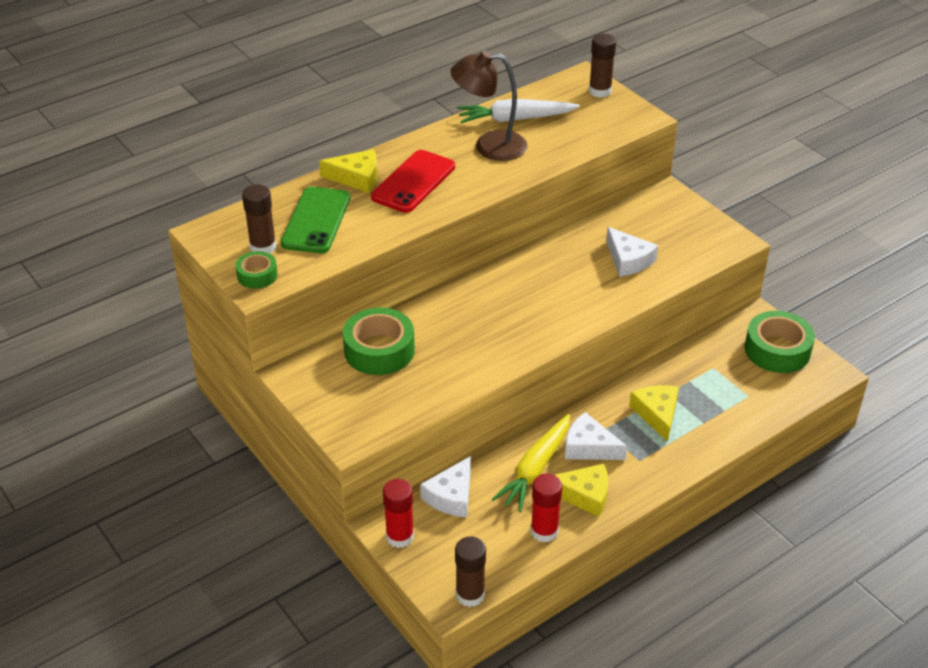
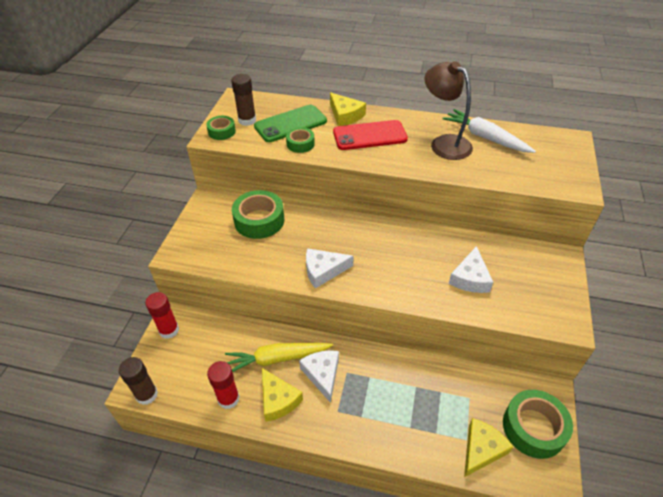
camera: 50 degrees right, 5 degrees up
white cheese [420,456,471,517] -> white cheese moved to [306,248,354,289]
brown glue stick [589,34,616,98] -> none
yellow cheese [629,385,679,442] -> yellow cheese moved to [464,418,513,477]
none -> green tape [286,127,315,153]

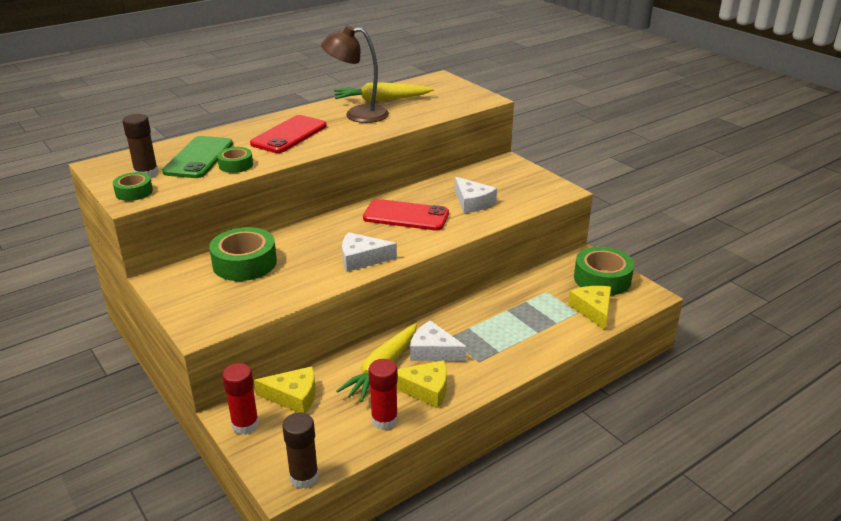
camera: 50 degrees left, 15 degrees down
white cheese [306,248,354,289] -> white cheese turned 60 degrees clockwise [342,232,397,272]
yellow cheese [330,92,366,126] -> yellow cheese moved to [254,366,315,413]
white carrot [442,109,536,153] -> yellow carrot [334,82,434,102]
none -> red phone [363,199,449,231]

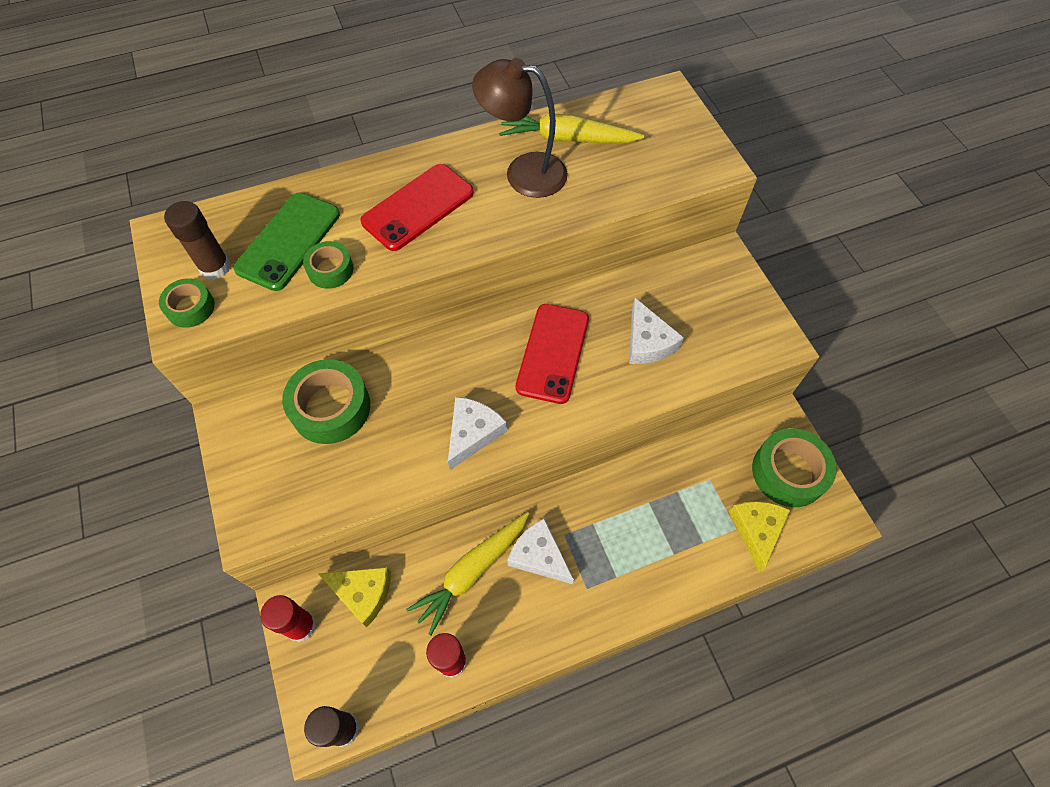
camera: 15 degrees right, 30 degrees up
white cheese [342,232,397,272] -> white cheese turned 105 degrees clockwise [448,397,507,470]
red phone [363,199,449,231] -> red phone turned 75 degrees clockwise [516,304,589,404]
yellow cheese [397,360,447,408] -> none

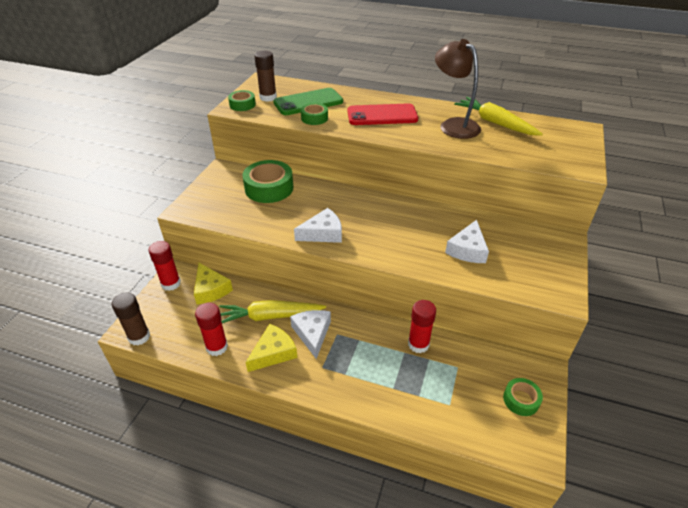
camera: 40 degrees right, 20 degrees down
red phone [516,304,589,404] -> none
yellow cheese [729,501,790,572] -> yellow cheese moved to [246,324,297,372]
green tape [752,428,836,507] -> green tape [503,378,543,416], size x0.56
none -> red glue stick [408,300,436,353]

